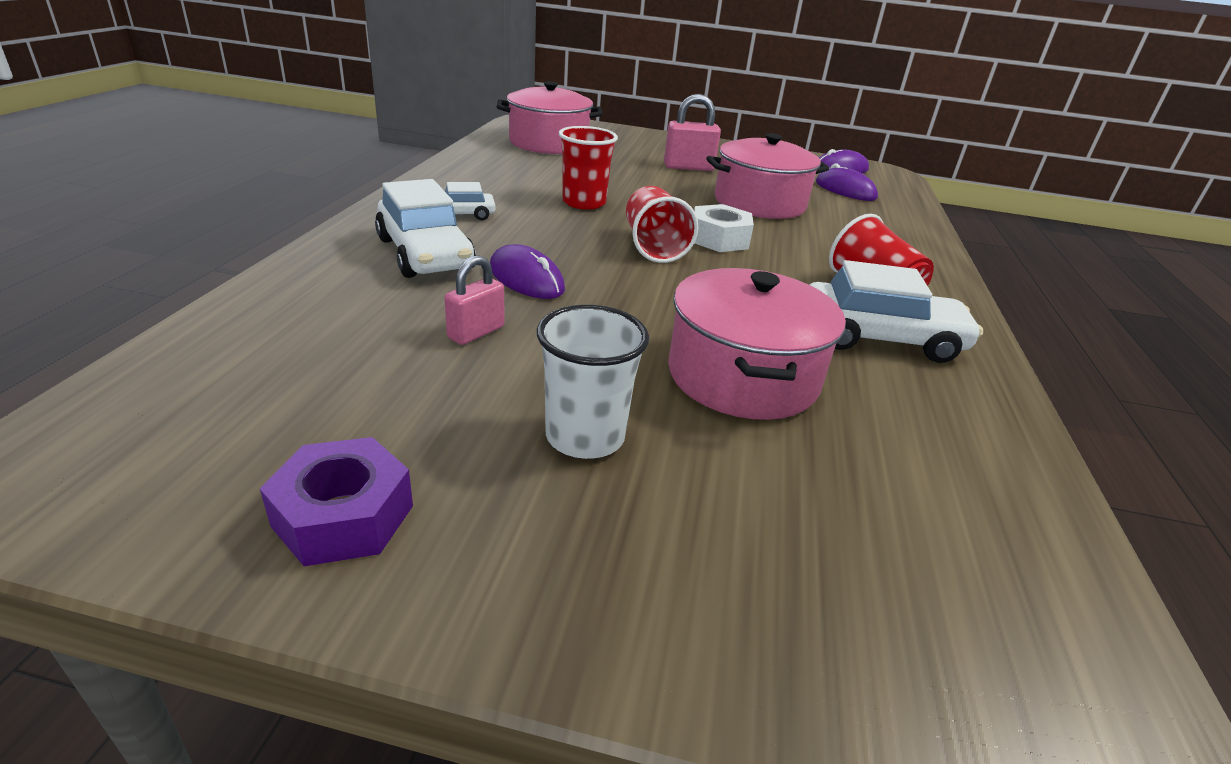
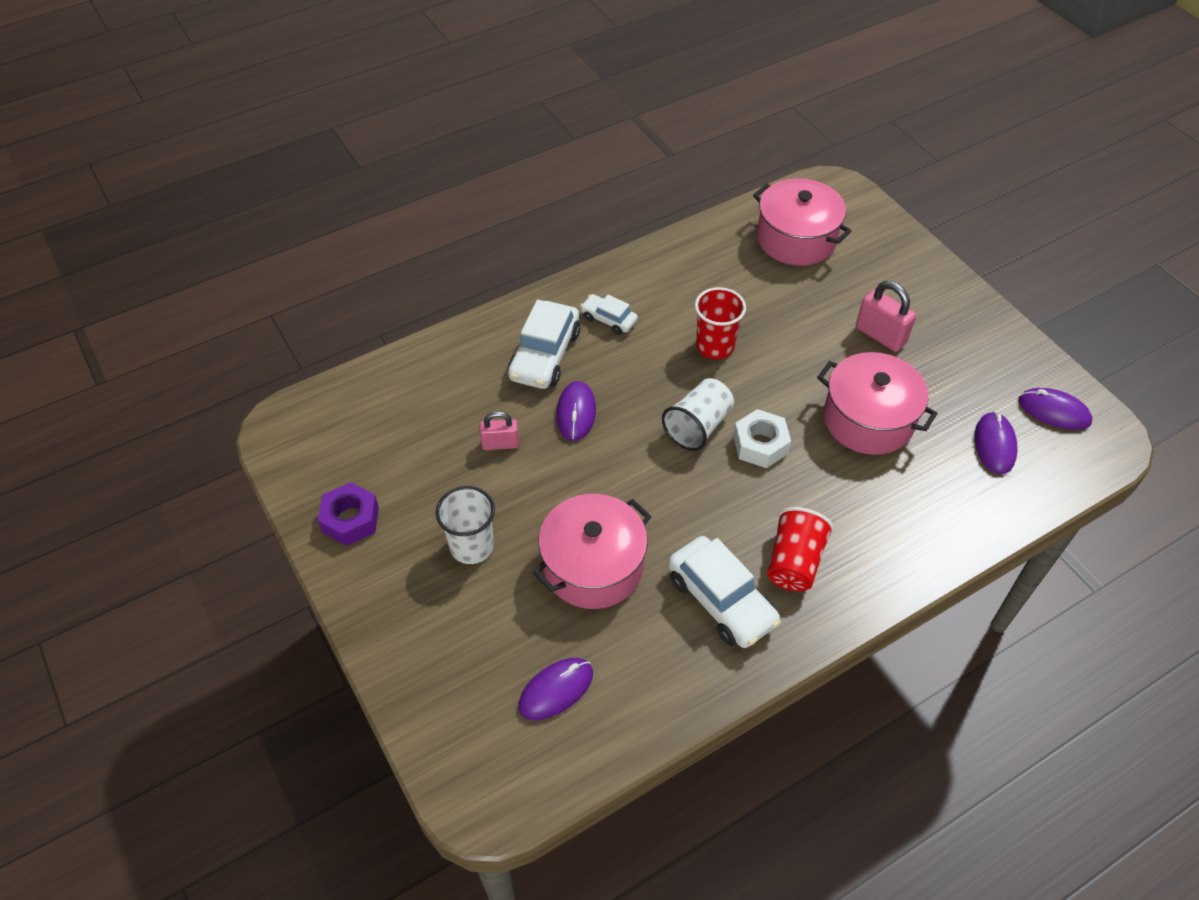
camera: 50 degrees right, 20 degrees up
red cup [626,186,699,263] -> white cup [662,378,734,451]
none -> purple mouse [518,658,593,720]

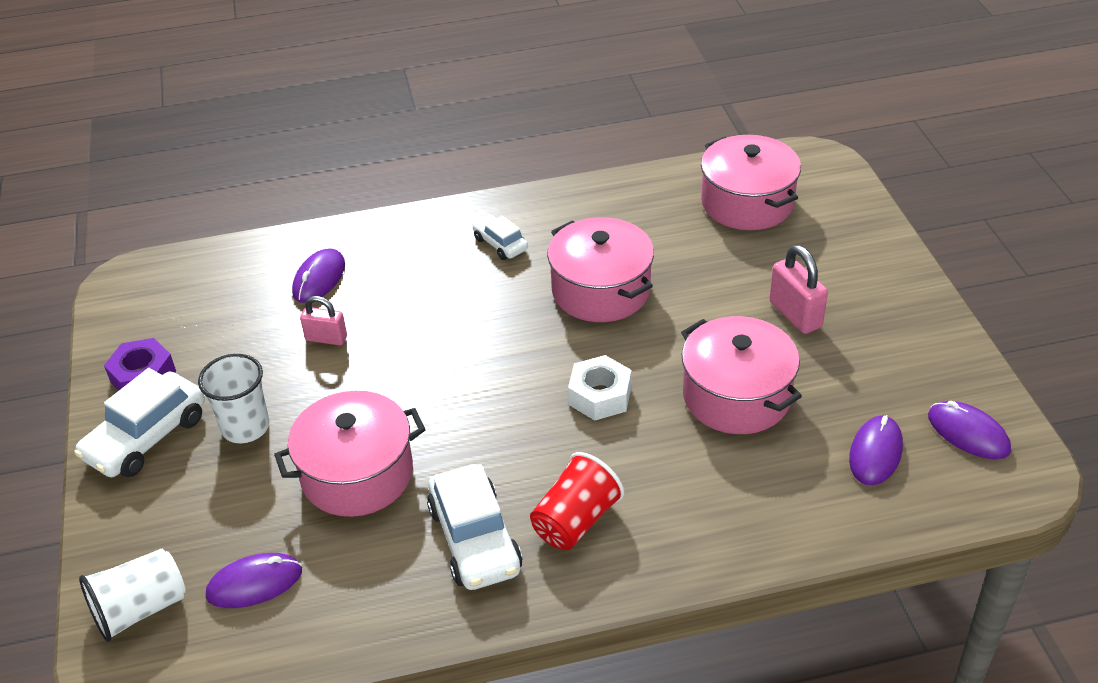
camera: 20 degrees right, 10 degrees down
white car [508,300,580,389] -> white car moved to [74,368,205,477]
purple mouse [556,381,596,441] -> purple mouse moved to [292,248,345,303]
white cup [662,378,734,451] -> white cup moved to [79,549,186,642]
red cup [695,287,746,359] -> pink pot [547,217,654,322]

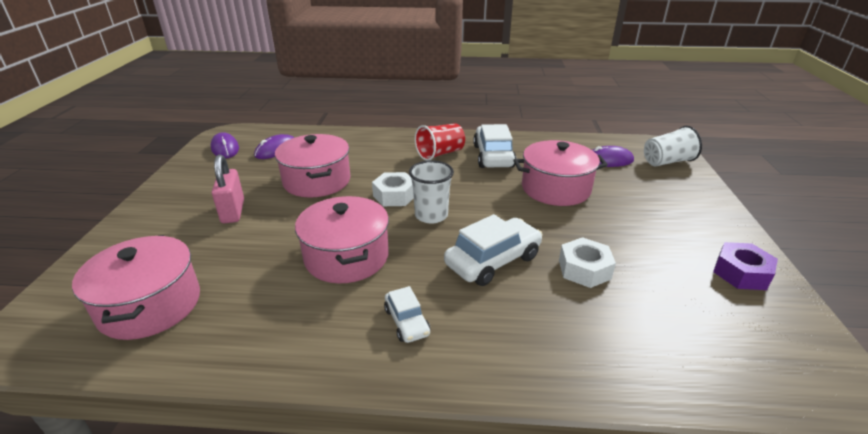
camera: 165 degrees left, 10 degrees down
white car [74,368,205,477] -> white car moved to [444,214,543,286]
white cup [198,354,269,443] -> white cup moved to [409,160,454,224]
purple mouse [292,248,345,303] -> none
pink padlock [300,296,347,346] -> white nut [559,237,616,288]

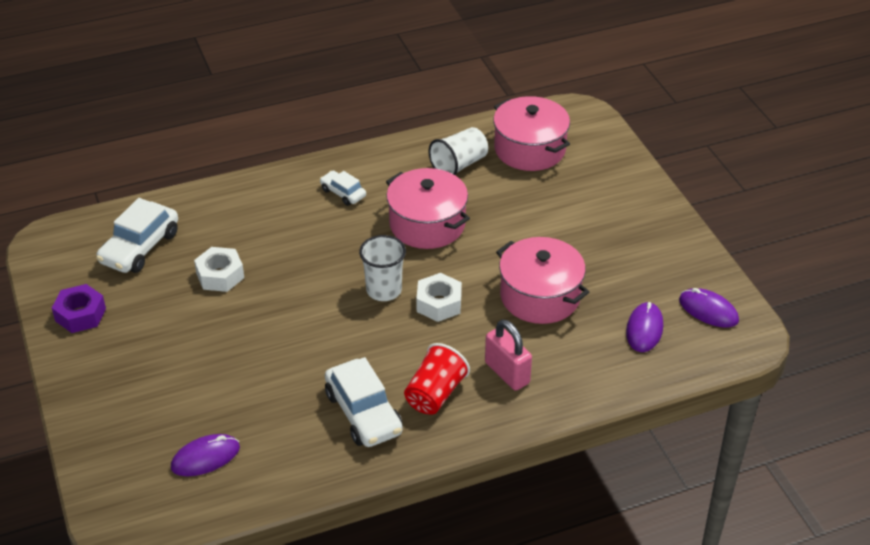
camera: 155 degrees right, 10 degrees up
pink padlock [212,154,244,223] -> pink padlock moved to [485,319,532,391]
white car [444,214,543,286] -> white car moved to [96,198,178,273]
pink pot [513,140,608,206] -> none
white cup [644,126,702,166] -> white cup moved to [428,127,488,175]

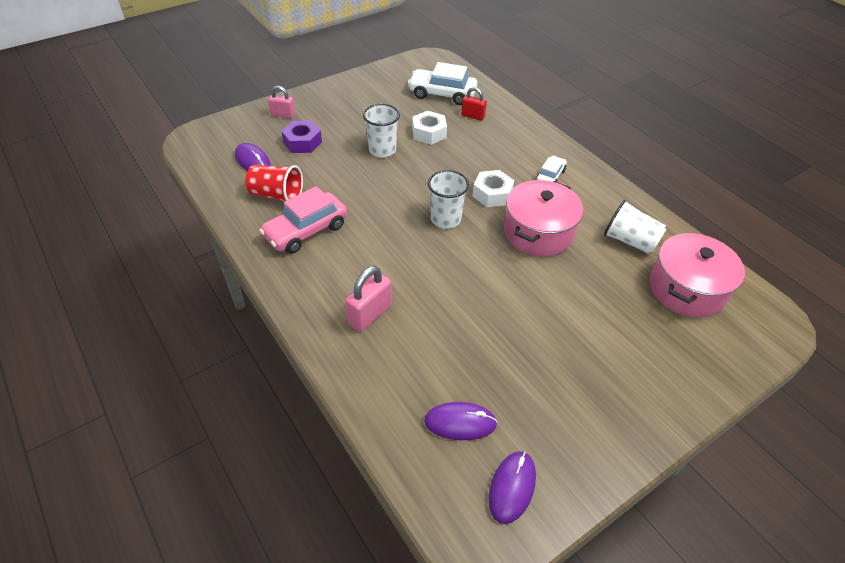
camera: 75 degrees right, 5 degrees up
purple nut [52,284,106,333] -> purple nut moved to [281,121,322,153]
white car [325,357,403,447] -> pink car [259,186,347,254]
red cup [404,343,470,415] -> red cup moved to [245,164,303,201]
white nut [416,273,462,322] -> white nut moved to [472,170,514,207]
pink pot [496,237,589,324] -> none
none -> pink padlock [268,86,295,119]
none -> white cup [363,104,400,157]
none -> red padlock [461,87,487,121]

